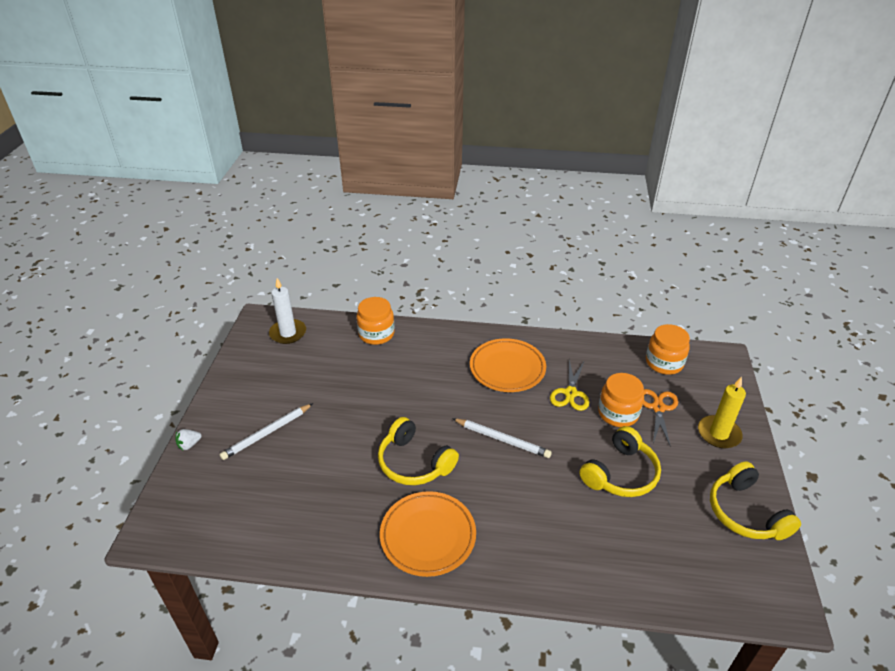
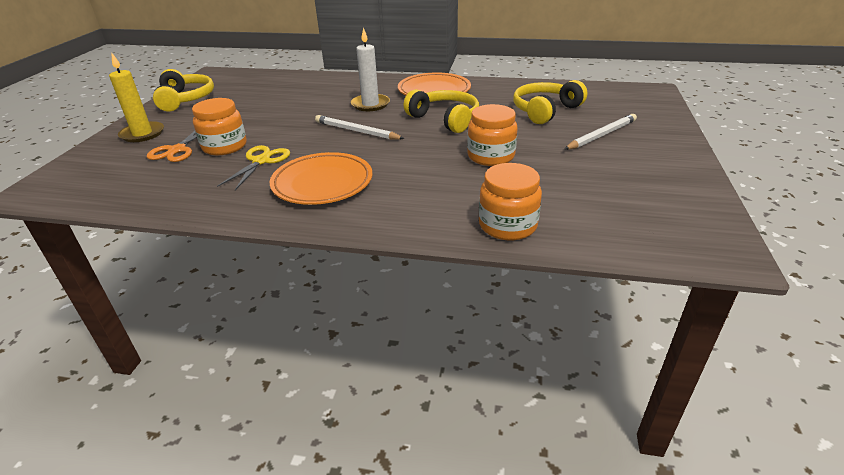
camera: 175 degrees left, 5 degrees down
white strawberry [175,429,201,450] -> none
white candle [269,278,306,344] -> white candle moved to [351,27,390,111]
yellow headphones [579,426,661,497] -> yellow headphones moved to [513,80,587,124]
orange jar [646,324,690,375] -> orange jar moved to [467,104,518,166]

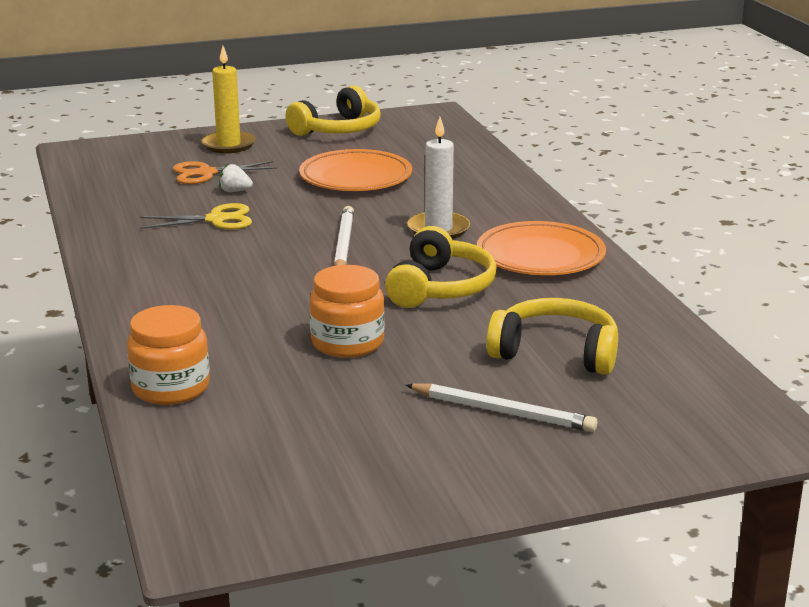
camera: 60 degrees right, 10 degrees down
orange jar [192,98,247,155] -> white strawberry [219,164,253,192]
orange plate [270,152,372,205] -> orange plate moved to [299,149,412,191]

